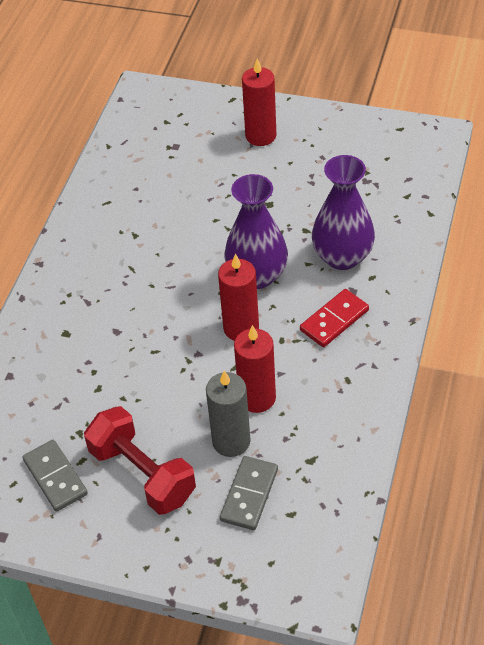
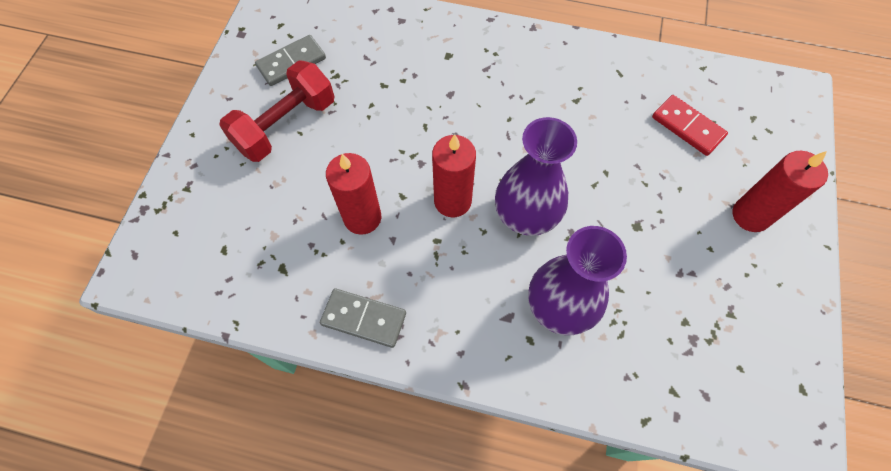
camera: 85 degrees right, 15 degrees up
grey candle [206,371,251,457] -> none
grey domino [220,456,278,530] -> grey domino moved to [320,288,406,348]
red domino [300,289,369,347] -> red domino moved to [652,95,728,156]

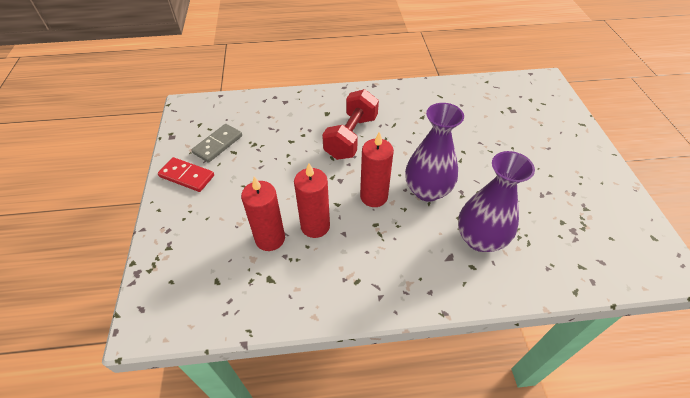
camera: 20 degrees left, 15 degrees down
red dumbbell [219,60,334,162] -> red dumbbell moved to [322,89,379,160]
grey domino [320,288,406,348] -> none
red domino [652,95,728,156] -> red domino moved to [158,157,214,192]
red candle [733,151,828,232] -> red candle moved to [241,177,285,251]

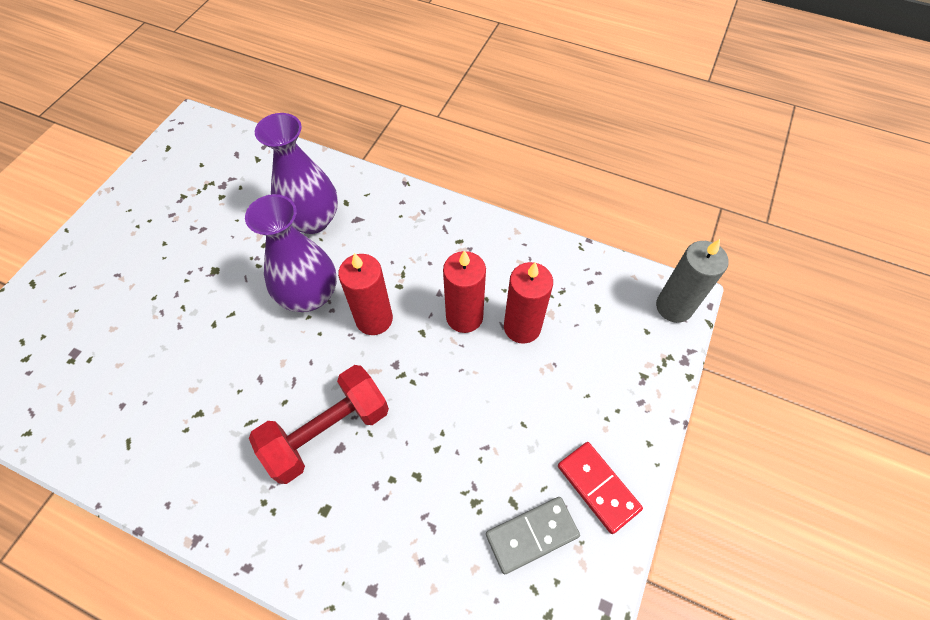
camera: 150 degrees left, 10 degrees up
none -> grey candle [656,239,729,323]

